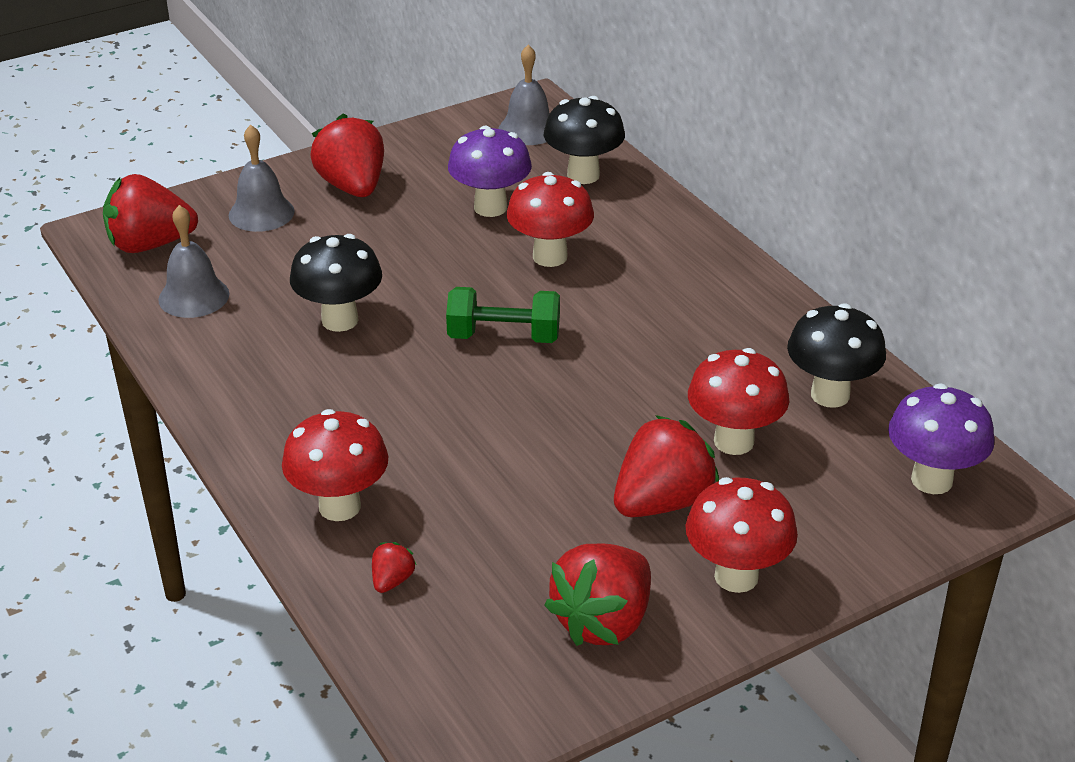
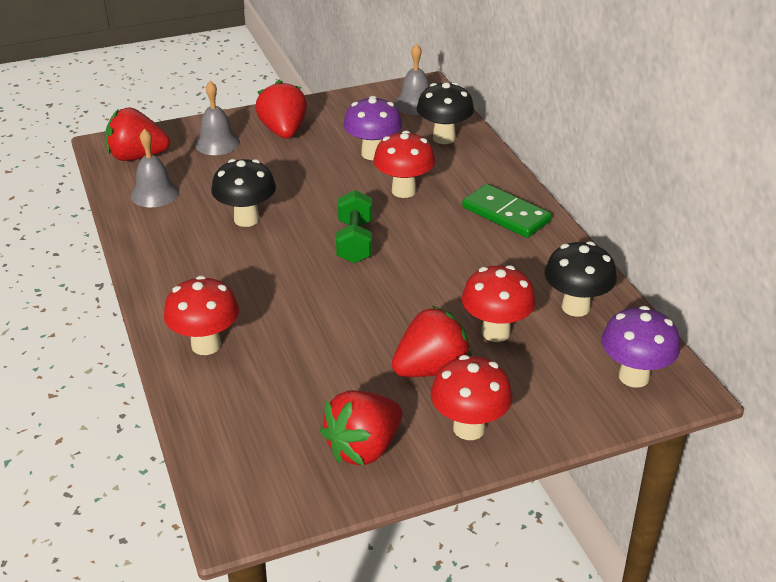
camera: 10 degrees right, 0 degrees up
red strawberry [372,542,416,593] -> none
green dumbbell [446,287,560,343] -> green dumbbell turned 75 degrees clockwise [336,190,372,263]
none -> green domino [462,184,552,238]

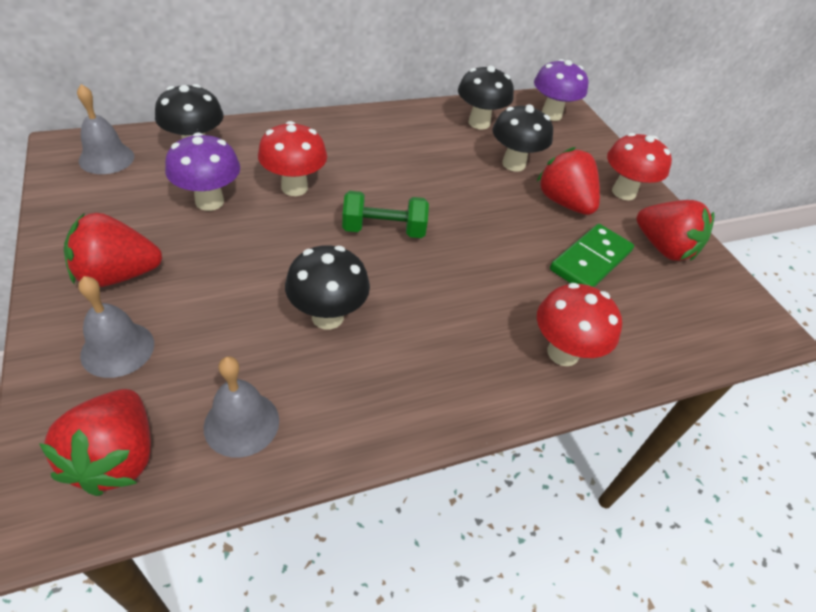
camera: 95 degrees left, 10 degrees up
green domino [462,184,552,238] -> green domino moved to [550,224,634,287]
red mushroom [462,265,536,342] -> black mushroom [492,104,553,172]

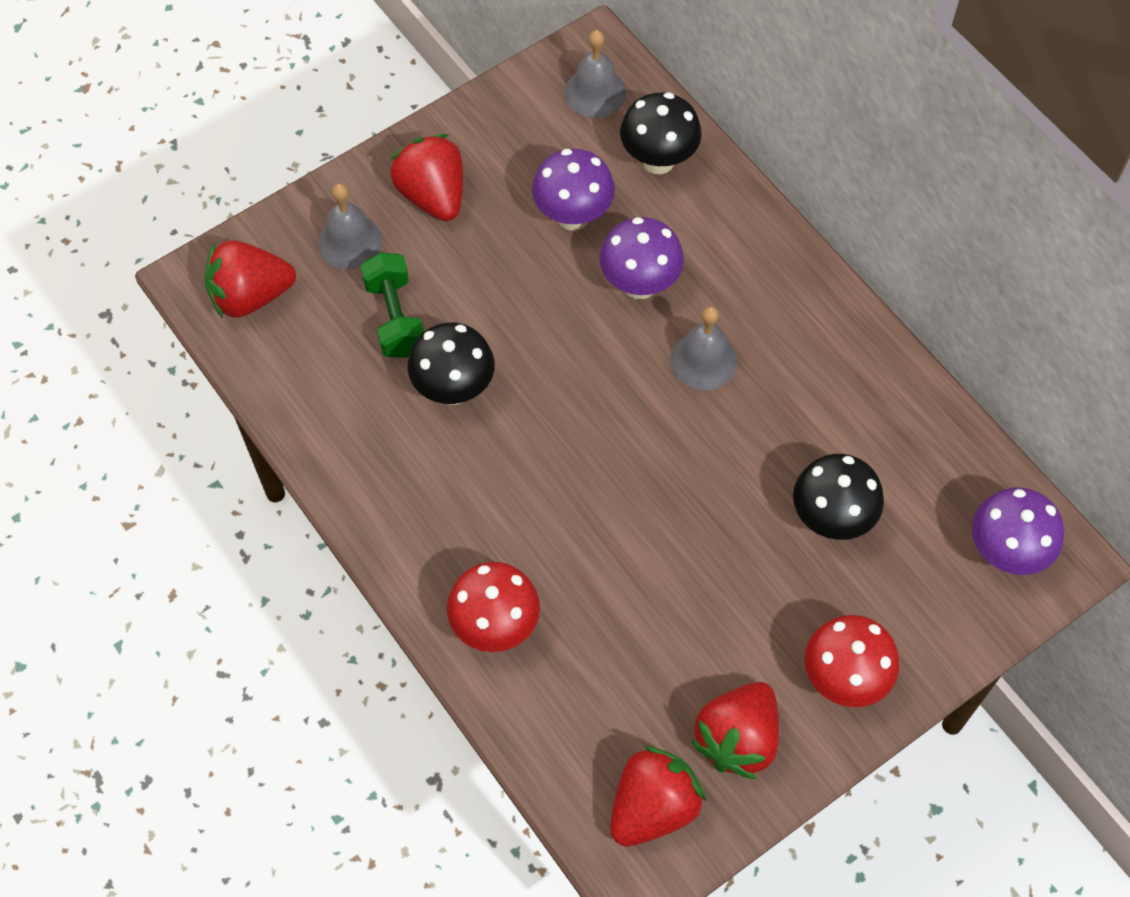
camera: 80 degrees right, 15 degrees up
grey bell [204,356,279,458] -> grey bell moved to [670,306,737,390]
red mushroom [258,121,327,196] -> purple mushroom [599,217,684,299]
green dumbbell [342,191,429,238] -> green dumbbell moved to [361,252,424,358]
black mushroom [458,66,514,129] -> none
red strawberry [536,147,600,215] -> red strawberry moved to [610,746,706,846]
green domino [550,224,634,287] -> none

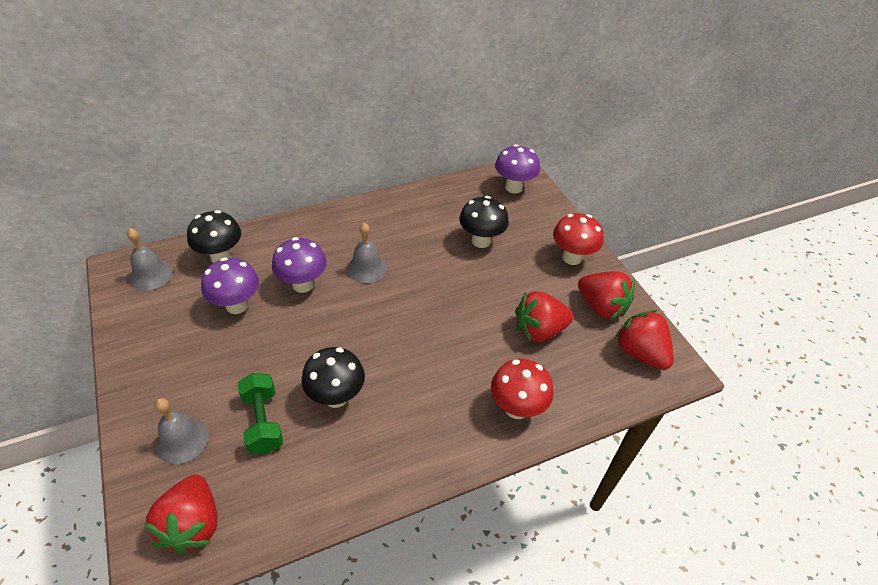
camera: 80 degrees left, 15 degrees down
green dumbbell [361,252,424,358] -> green dumbbell turned 75 degrees clockwise [238,373,283,454]
red strawberry [390,134,463,221] -> red strawberry moved to [515,291,574,342]

